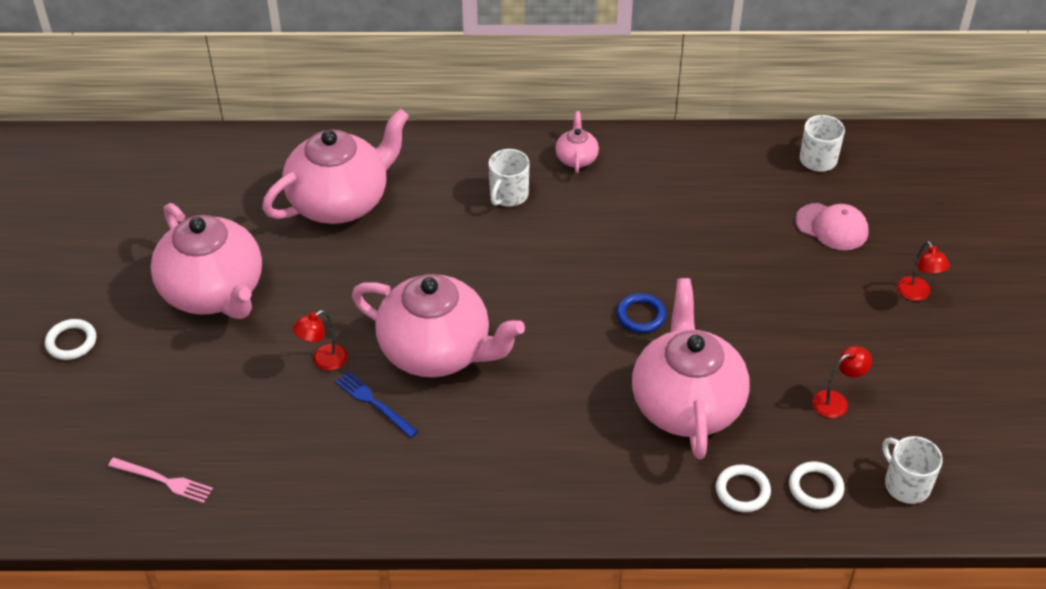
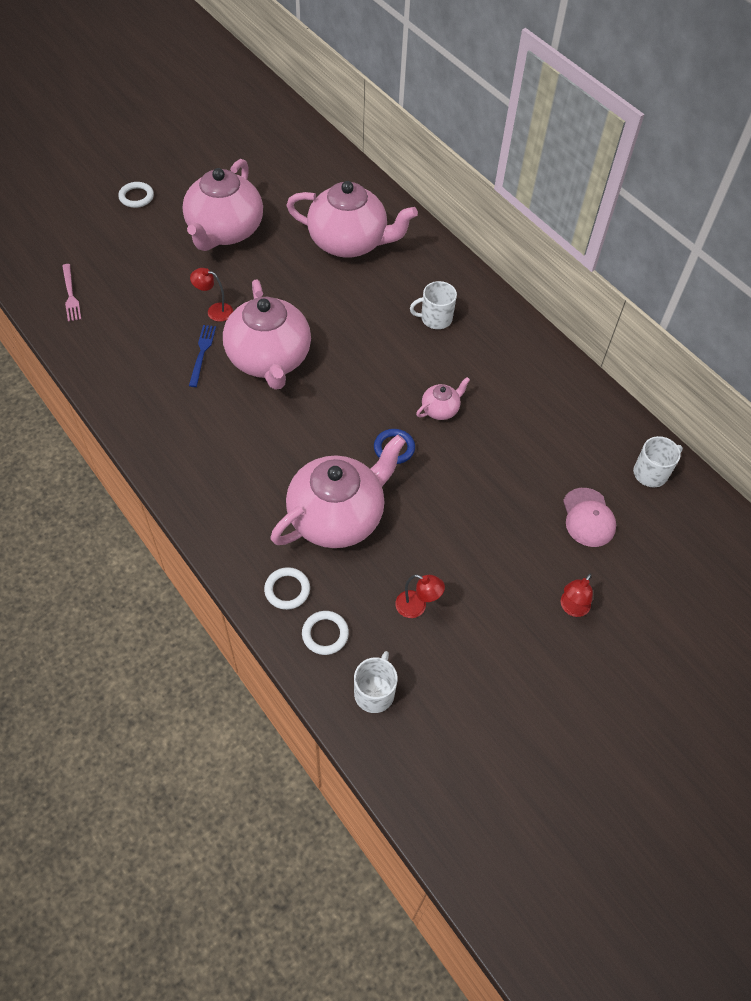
camera: 50 degrees right, 10 degrees up
pink teapot [555,111,599,173] -> pink teapot moved to [416,377,470,420]

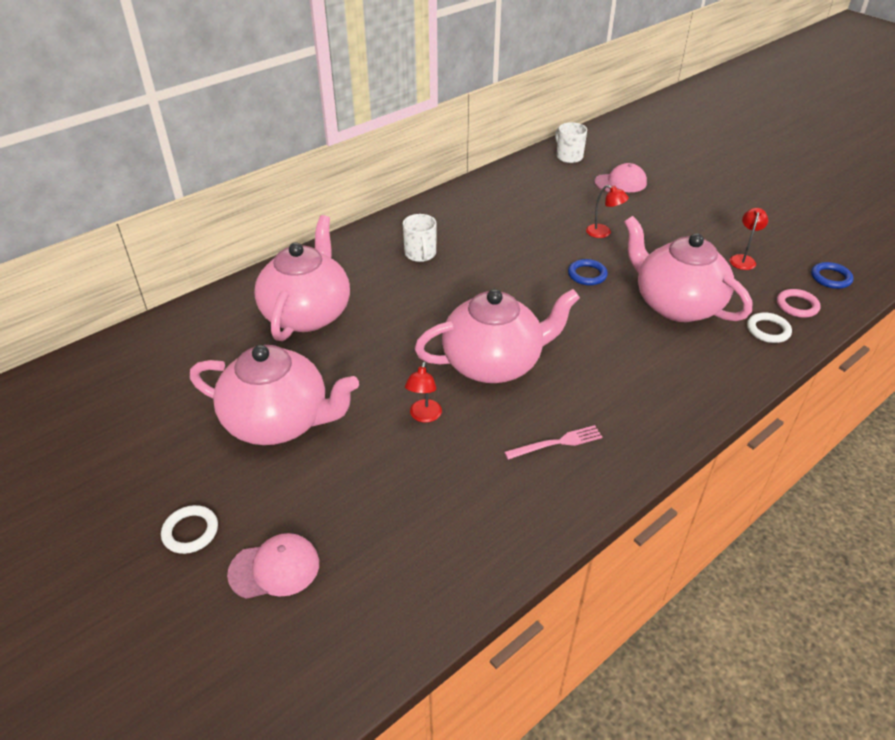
camera: 90 degrees left, 15 degrees down
pink fork [62,264,81,322] -> pink fork moved to [504,425,602,460]
blue fork [189,325,216,387] -> none
white ring [302,611,349,655] -> pink ring [777,289,820,318]
white mug [354,651,398,713] -> blue ring [811,262,854,289]
pink teapot [416,377,470,420] -> none
red lamp [561,574,593,617] -> red lamp moved to [586,185,629,238]
none -> pink cap [227,533,319,599]

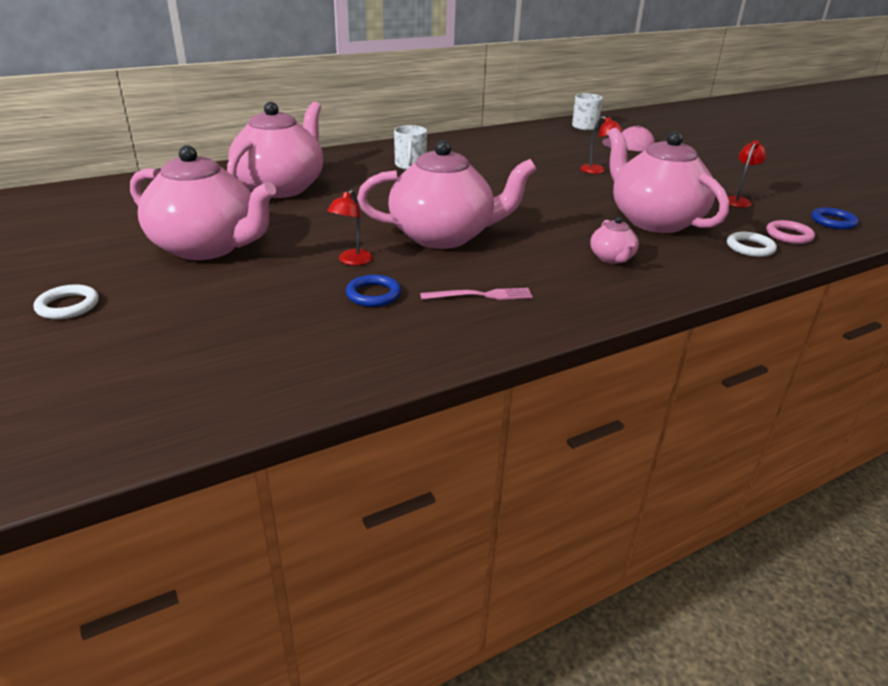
camera: 10 degrees right, 10 degrees down
pink cap [227,533,319,599] -> none
blue ring [568,259,608,285] -> blue ring moved to [346,275,401,307]
none -> pink teapot [590,217,639,264]

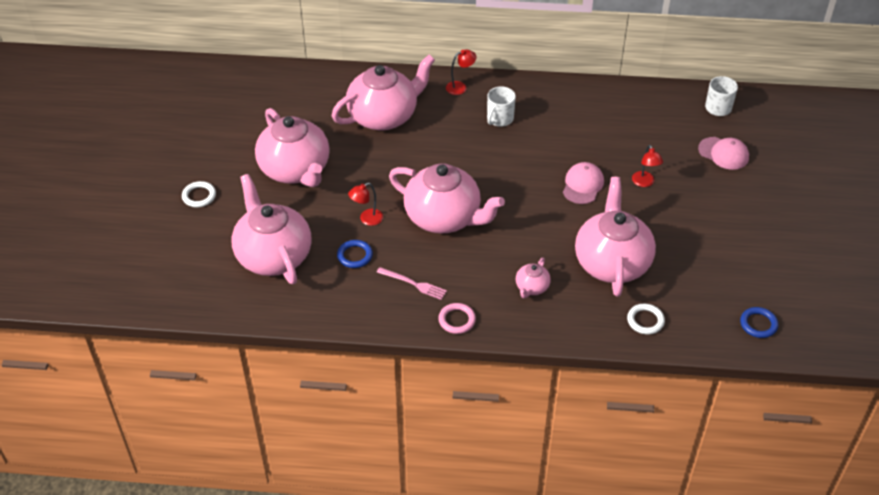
camera: 35 degrees right, 15 degrees up
red lamp [728,141,767,207] -> red lamp moved to [446,49,476,95]
pink ring [766,220,815,244] -> pink ring moved to [438,303,476,334]
none -> pink teapot [232,174,312,284]
none -> pink cap [563,162,604,204]

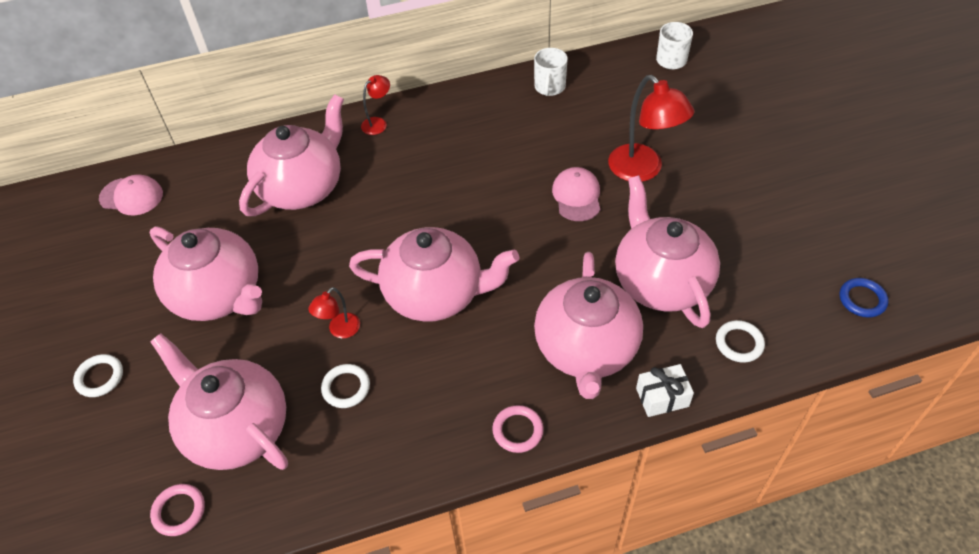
camera: 20 degrees left, 5 degrees up
blue ring [337,240,373,268] -> white ring [321,364,370,408]
pink fork [377,267,447,300] -> none
white mug [487,87,516,127] -> white mug moved to [534,48,568,96]
pink teapot [516,258,551,298] -> pink teapot [534,252,643,399], size x2.30
red lamp [632,145,663,187] -> red lamp [608,75,694,182], size x1.95
pink cap [698,137,749,170] -> pink cap moved to [99,174,163,215]
none -> pink ring [150,484,205,536]
none -> white gift [636,364,694,417]

